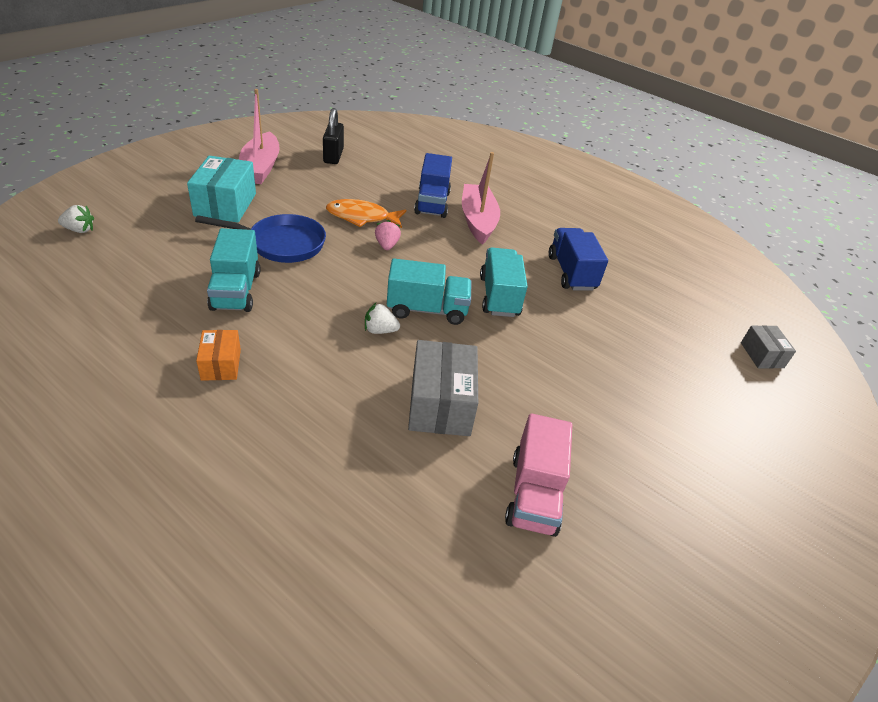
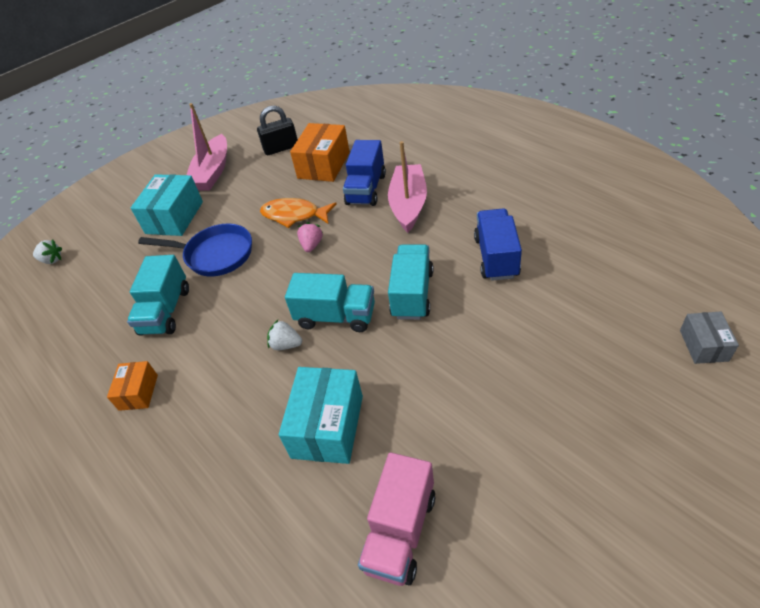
camera: 20 degrees right, 5 degrees up
black padlock [323,108,344,164] -> black padlock turned 60 degrees clockwise [257,106,298,155]
grey box [408,340,478,436] -> turquoise box [279,367,363,464]
none -> orange box [290,123,350,182]

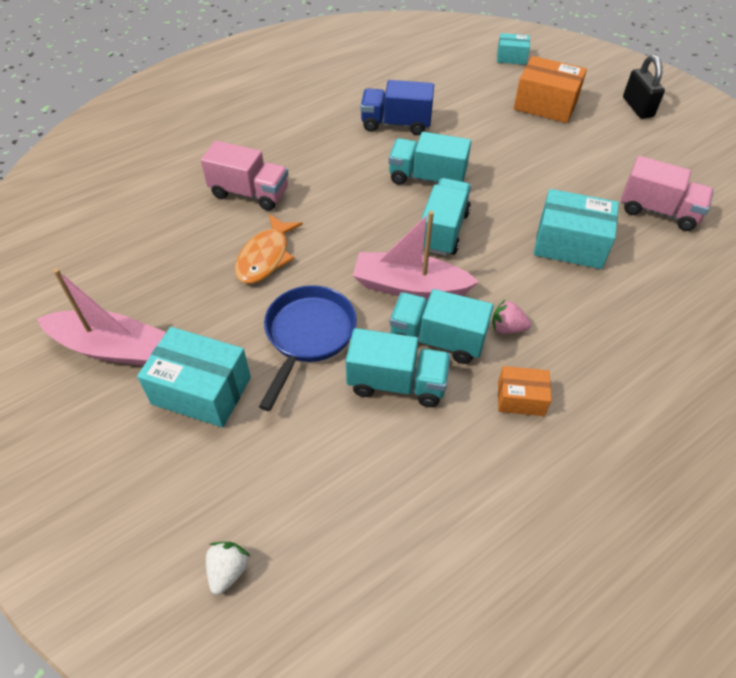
camera: 90 degrees left, 5 degrees up
black padlock [257,106,298,155] -> black padlock moved to [623,55,665,119]
white strawberry [267,320,302,350] -> none
orange box [290,123,350,182] -> orange box moved to [514,56,587,123]
pink strawberry [297,222,323,252] -> pink strawberry moved to [492,300,531,334]
blue truck [343,140,386,206] -> pink truck [201,141,288,211]
pink boat [388,141,427,233] -> pink boat moved to [353,211,479,300]
grey box [680,311,739,364] -> turquoise box [497,33,530,65]
none -> turquoise truck [389,289,494,364]

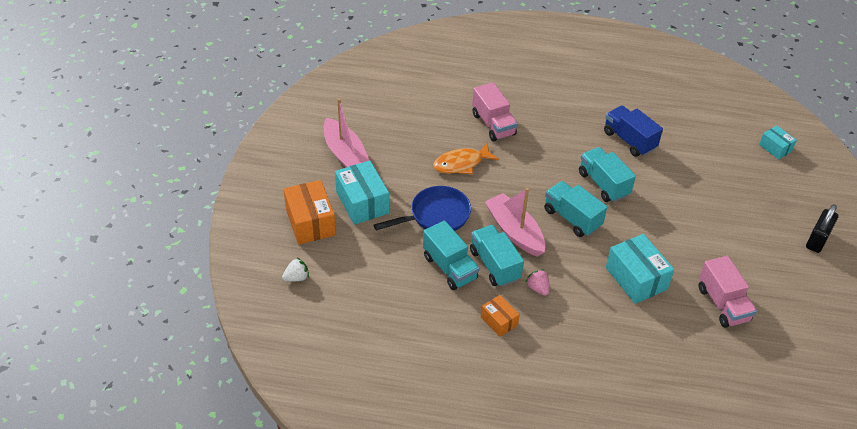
camera: 45 degrees right, 5 degrees down
turquoise truck [421,178,471,256] -> turquoise truck turned 105 degrees counterclockwise [544,181,607,237]
orange box [514,56,587,123] -> orange box moved to [283,180,336,244]

